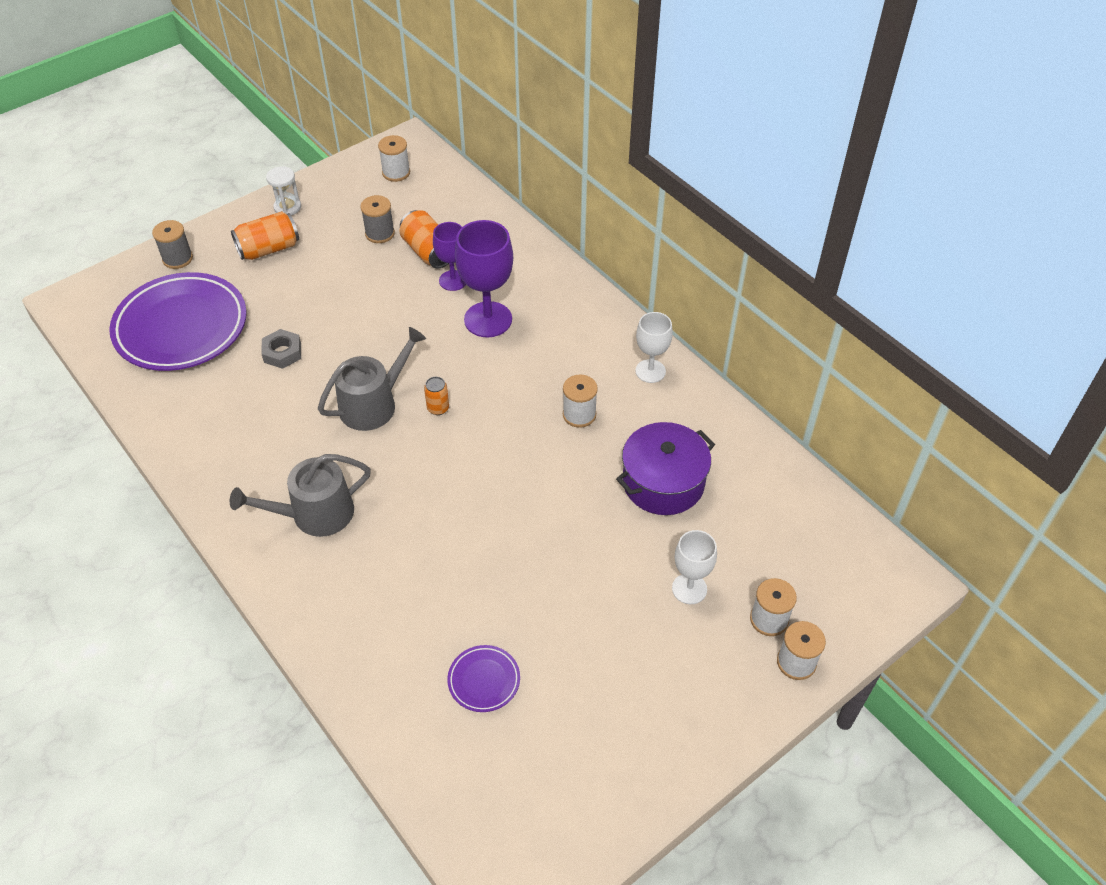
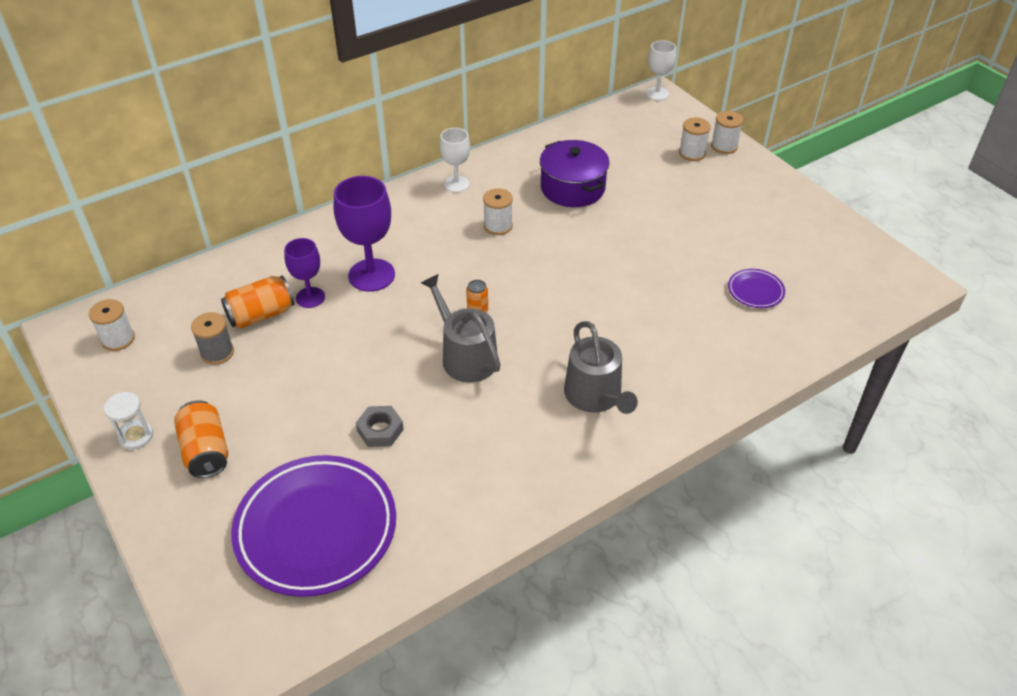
camera: 85 degrees left, 5 degrees down
grey spool [152,220,193,269] -> none
white goblet [672,530,717,604] -> white goblet moved to [646,40,676,100]

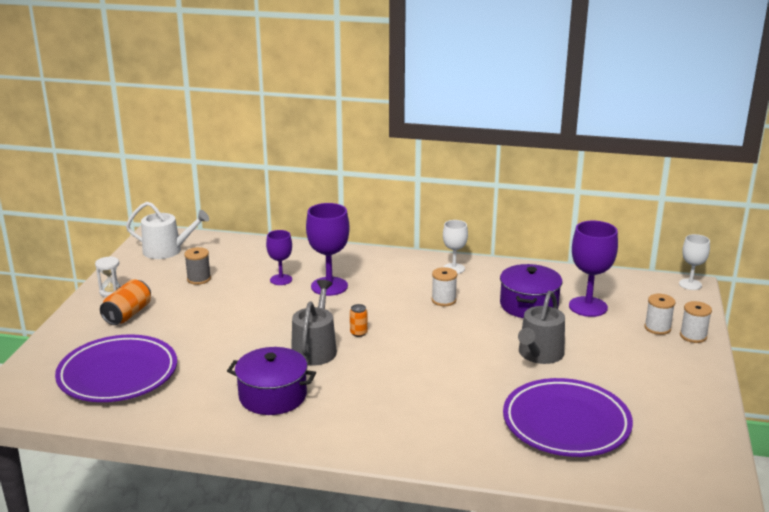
camera: 45 degrees right, 20 degrees down
white spool [89,299,135,351] -> white watering can [126,202,209,259]
orange can [221,276,294,328] -> none
grey nut [356,406,404,447] -> none
grey watering can [564,321,638,414] -> grey watering can moved to [518,290,565,364]
purple plate [728,269,785,308] -> purple plate [503,378,633,457], size x2.31
none -> purple pot [227,347,316,415]
none -> purple goblet [569,221,618,317]

